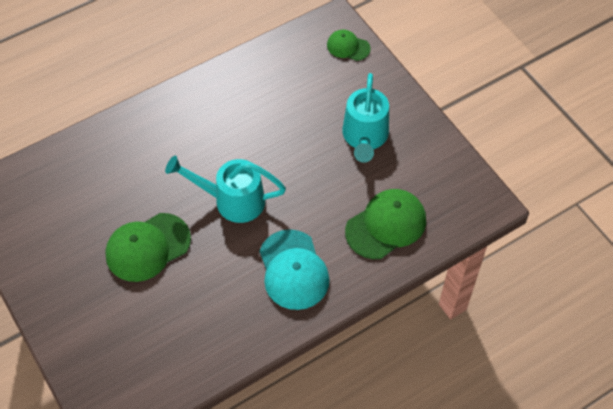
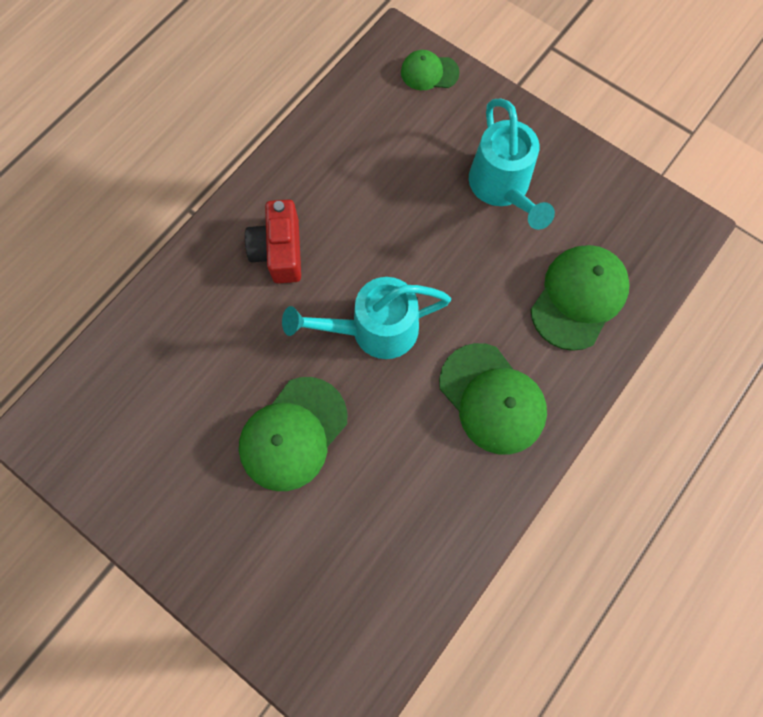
camera: 20 degrees left, 15 degrees up
turquoise cap [260,229,330,310] -> green cap [439,343,547,455]
none -> red camera [245,200,301,283]

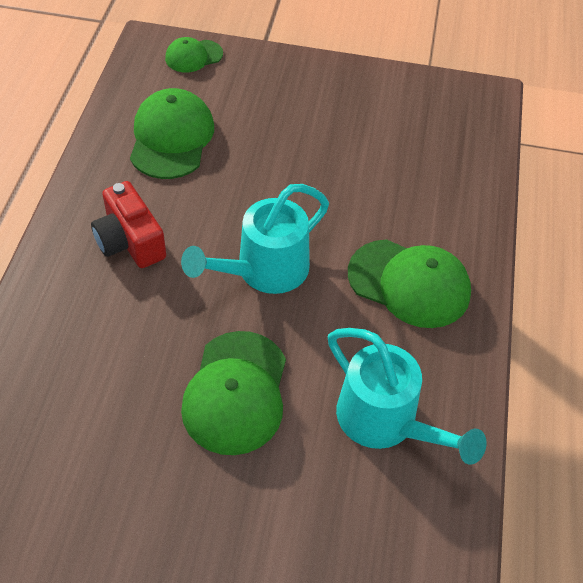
camera: 30 degrees left, 20 degrees down
turquoise watering can [469,98,555,230] -> turquoise watering can moved to [328,328,487,465]
green cap [530,245,630,351] -> green cap moved to [130,88,214,179]

